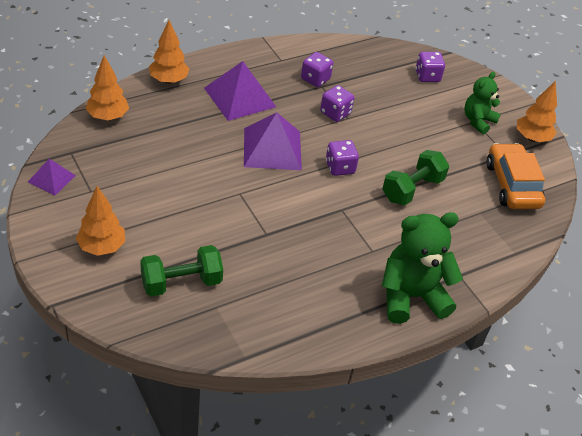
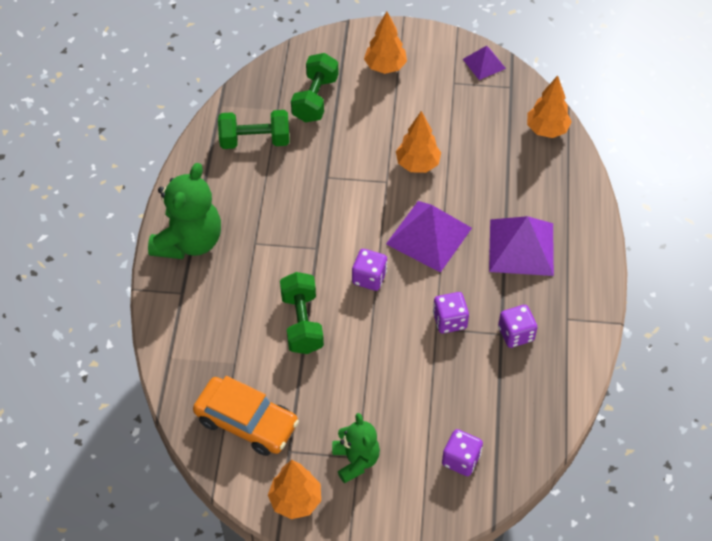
camera: 130 degrees right, 10 degrees up
orange tree [149,20,189,84] -> orange tree moved to [396,111,441,173]
none -> green dumbbell [218,110,290,149]

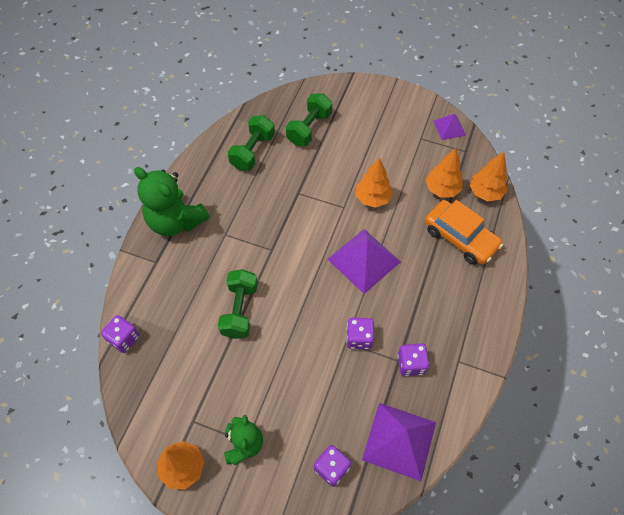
camera: 15 degrees right, 5 degrees up
green teddy bear [148,163,221,259] -> green teddy bear turned 90 degrees clockwise [134,167,210,236]
orange car [193,376,299,456] -> orange car moved to [425,200,503,265]
green dumbbell [218,110,290,149] -> green dumbbell turned 75 degrees counterclockwise [228,115,275,171]
purple dice [352,249,387,291] -> purple dice moved to [101,315,140,353]
orange tree [364,12,407,74] -> orange tree moved to [426,148,463,198]
purple pyramid [489,216,554,276] -> purple pyramid moved to [362,403,436,481]

